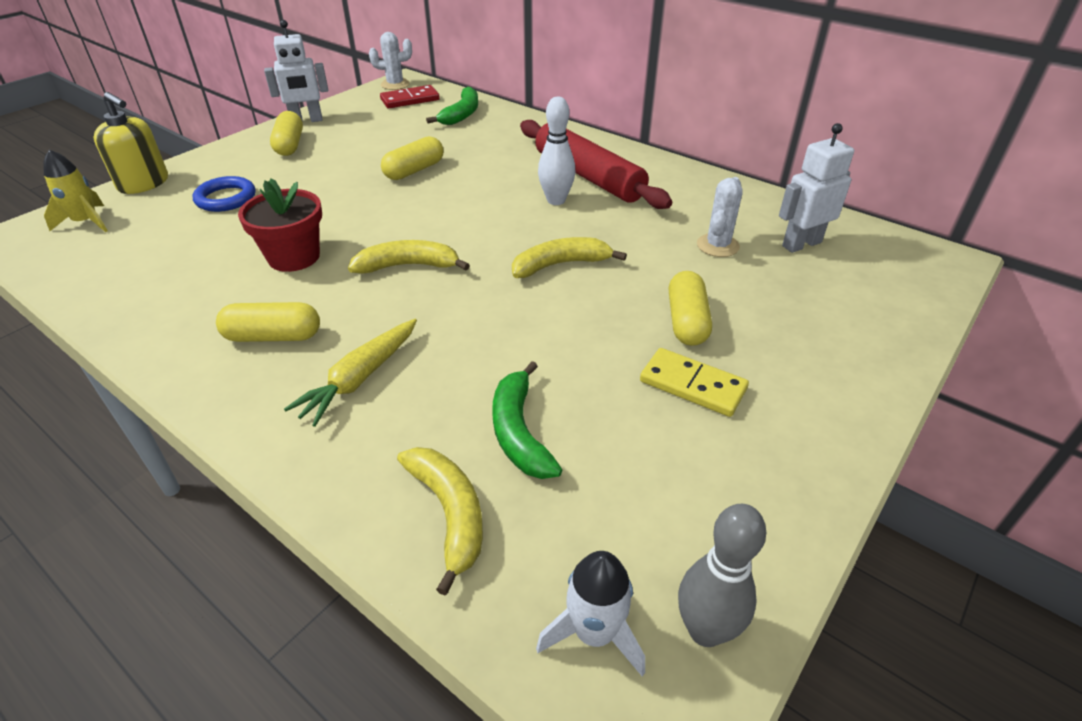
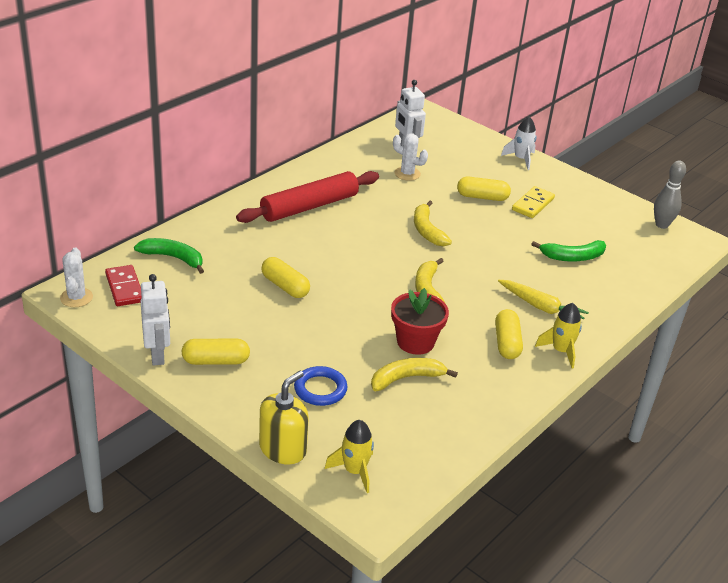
camera: 90 degrees left, 5 degrees down
yellow banana [397,447,483,595] -> yellow banana moved to [371,358,458,391]
white rocket [536,551,645,676] -> white rocket moved to [501,117,536,170]
white bowling pin [538,97,575,205] -> none
none -> yellow rocket [535,303,582,368]

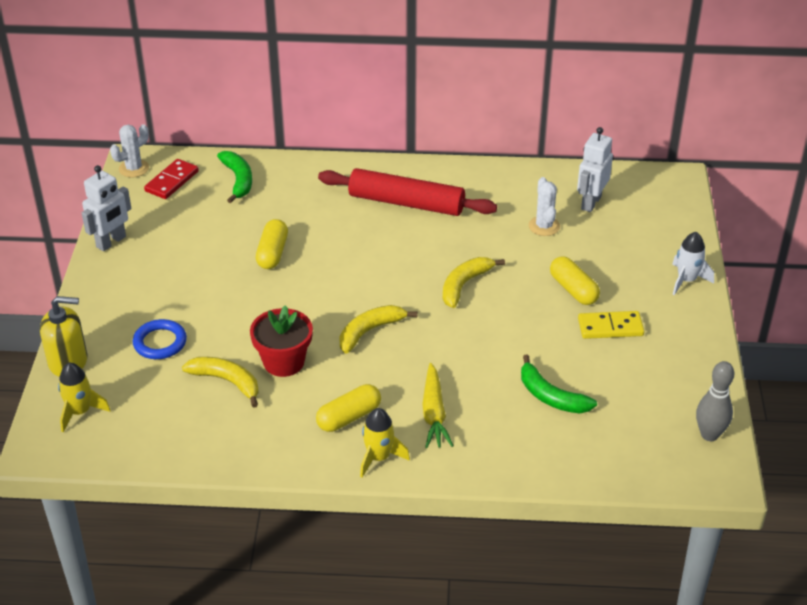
camera: 55 degrees right, 5 degrees up
yellow capsule [182,339,250,365] -> none

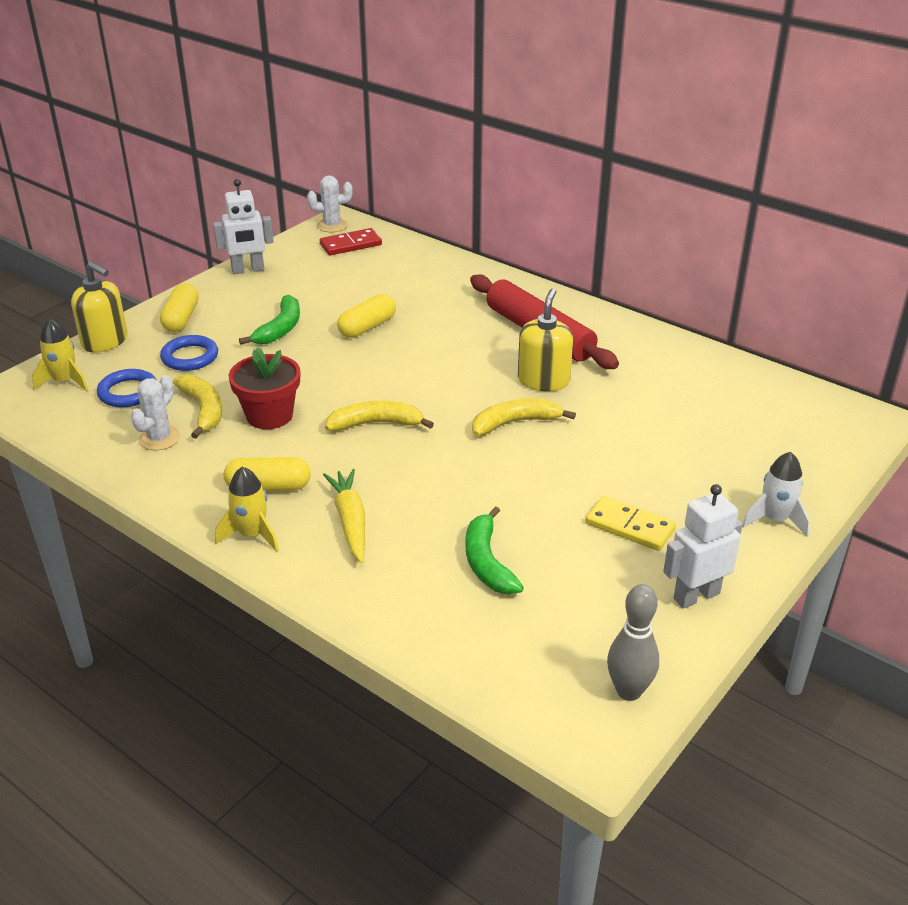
camera: 35 degrees right, 5 degrees down
green banana [217,151,252,203] -> green banana moved to [239,295,300,345]
yellow carrot [422,363,453,448] -> yellow carrot turned 135 degrees clockwise [323,469,365,563]
white cactus [529,177,560,236] -> white cactus moved to [131,375,180,450]
yellow capsule [550,256,600,305] -> yellow capsule moved to [160,283,199,332]
white robot [577,127,613,212] -> white robot moved to [663,484,743,609]
none -> blue ring [97,369,156,407]
none -> yellow soap dispenser [518,289,573,391]

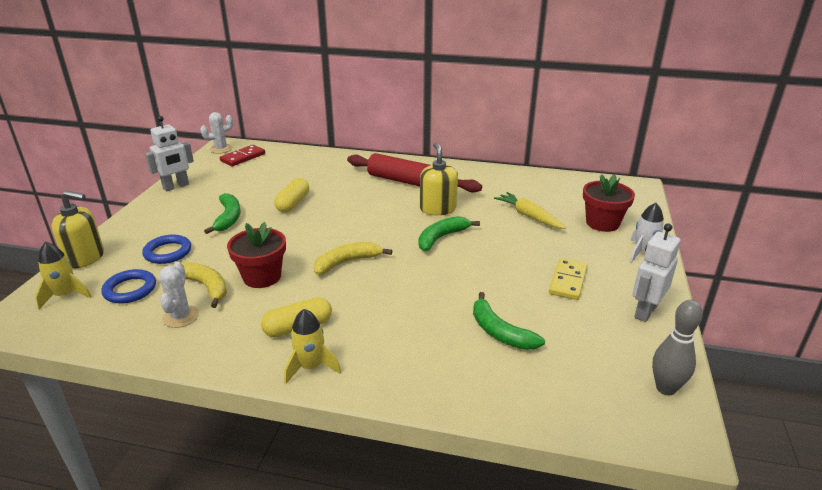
camera: 25 degrees left, 5 degrees down
yellow capsule [160,283,199,332] -> none
yellow carrot [323,469,365,563] -> yellow carrot moved to [494,192,566,229]
yellow banana [472,398,576,436] -> green banana [419,216,480,251]
yellow domino [586,496,676,551] -> yellow domino turned 75 degrees counterclockwise [549,258,588,300]
none -> red flower pot [583,174,635,232]

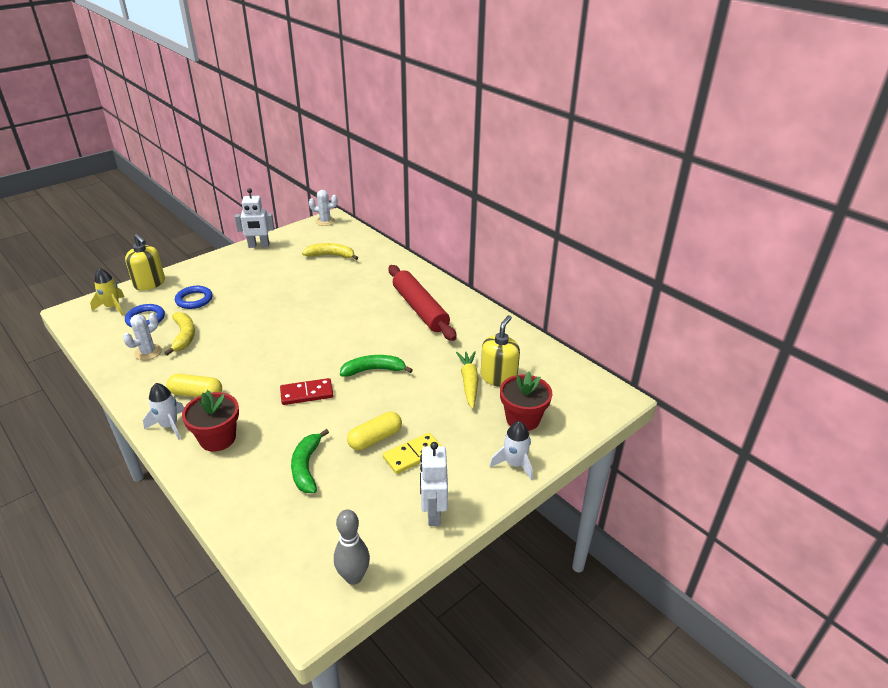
camera: 35 degrees right, 5 degrees up
green banana [204,193,240,234] -> none
red domino [220,145,265,166] -> red domino moved to [280,378,333,405]
red flower pot [227,222,286,288] -> red flower pot moved to [182,390,239,452]
yellow capsule [274,178,309,212] -> yellow capsule moved to [347,412,402,450]
yellow rocket [284,309,341,384] -> white rocket [143,383,184,440]
yellow banana [314,242,392,275] -> yellow banana moved to [302,243,358,260]
yellow soap dispenser [420,143,458,215] -> yellow soap dispenser moved to [481,315,520,387]
white robot [633,224,681,322] -> white robot turned 75 degrees counterclockwise [420,442,448,526]

